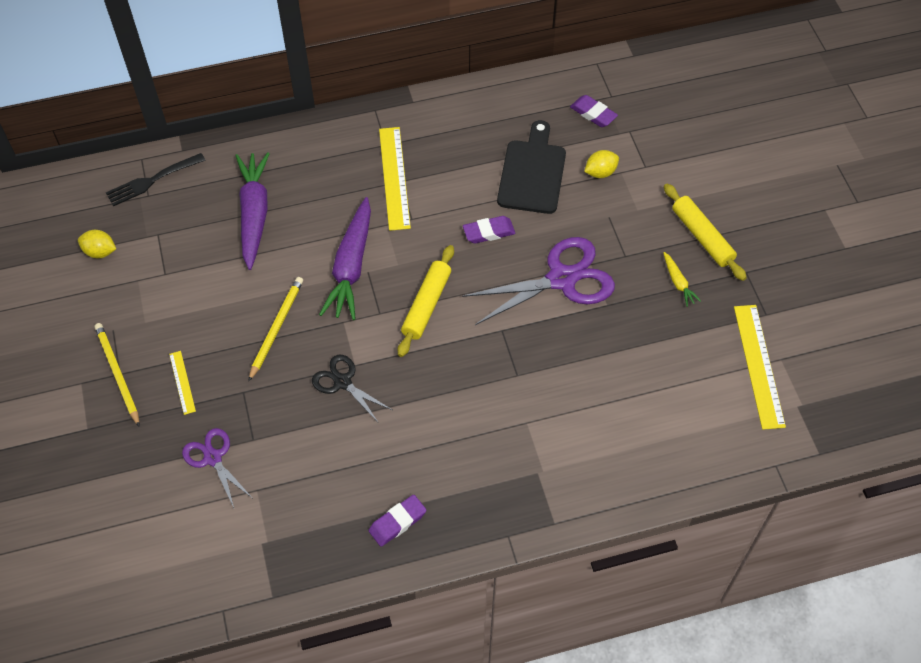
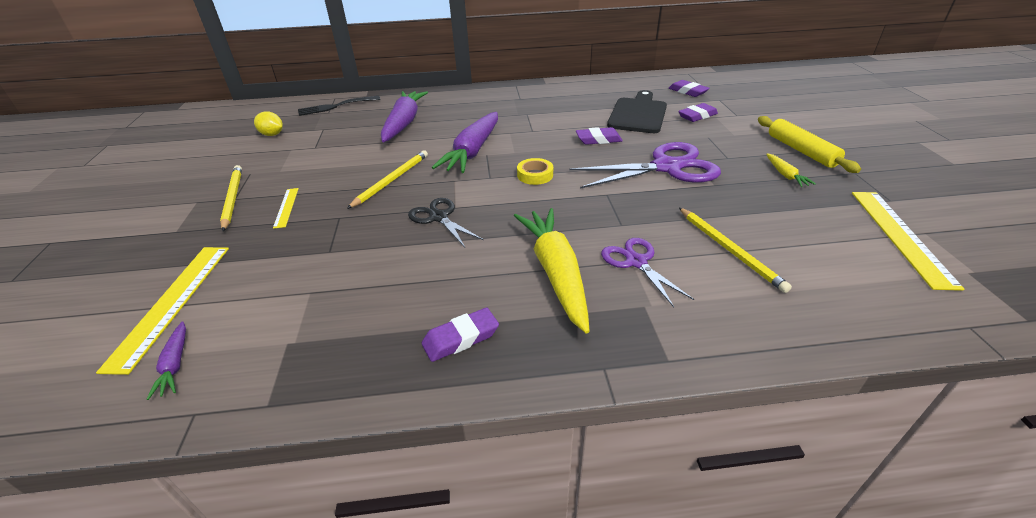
camera: 10 degrees right, 20 degrees down
purple scissors [182,428,252,508] -> purple scissors moved to [601,238,694,307]
yellow ruler [379,127,411,231] -> yellow ruler moved to [96,247,229,375]
yellow rolling pin [398,245,454,357] -> yellow tape [517,158,553,185]
yellow lemon [584,150,619,178] -> purple eraser [678,103,718,122]
none -> purple carrot [147,321,186,400]
none -> yellow carrot [514,208,590,334]
none -> yellow pencil [679,208,792,293]

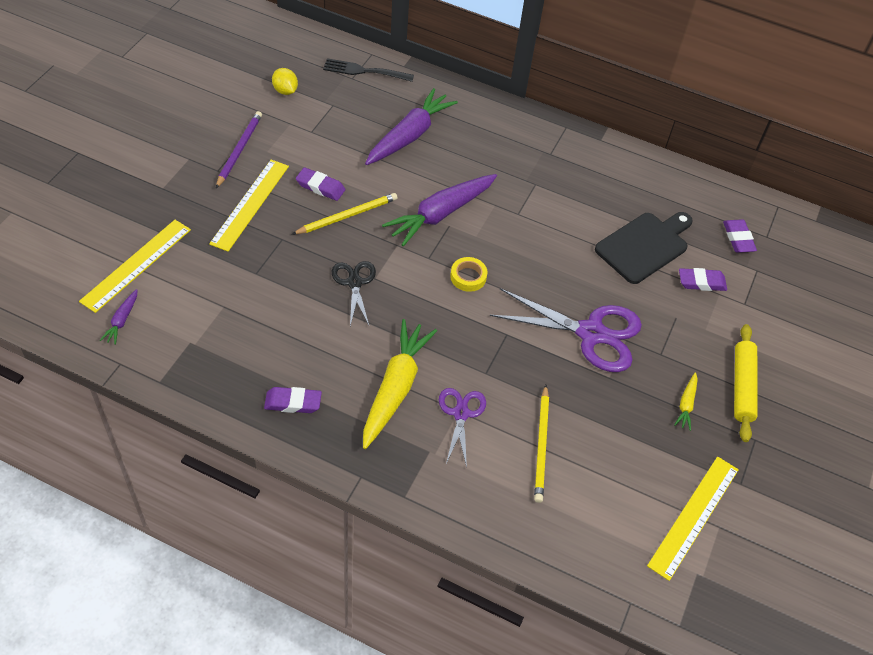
camera: 25 degrees right, 15 degrees up
yellow pencil [220,165,242,231] -> none
yellow ruler [273,188,299,229] -> yellow ruler [209,160,289,252], size x1.95
purple eraser [576,127,623,145] -> purple eraser moved to [296,167,345,201]
none -> purple pencil [216,111,262,188]

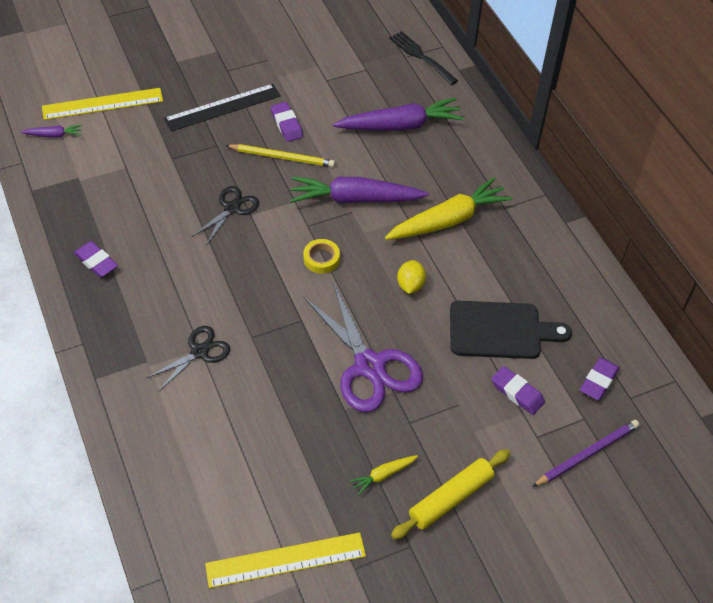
camera: 45 degrees right, 0 degrees up
purple carrot [100,289,138,345] -> purple carrot turned 150 degrees counterclockwise [21,125,82,138]
yellow ruler [209,160,289,252] -> black ruler [164,84,281,131]
purple pencil [216,111,262,188] -> purple pencil moved to [532,420,640,487]
yellow lemon [272,68,298,95] -> yellow lemon moved to [397,260,426,294]
yellow carrot [363,319,437,449] -> yellow carrot moved to [385,177,513,240]
purple scissors [439,388,486,467] -> black scissors [147,326,230,392]
yellow pencil [534,385,549,503] -> none

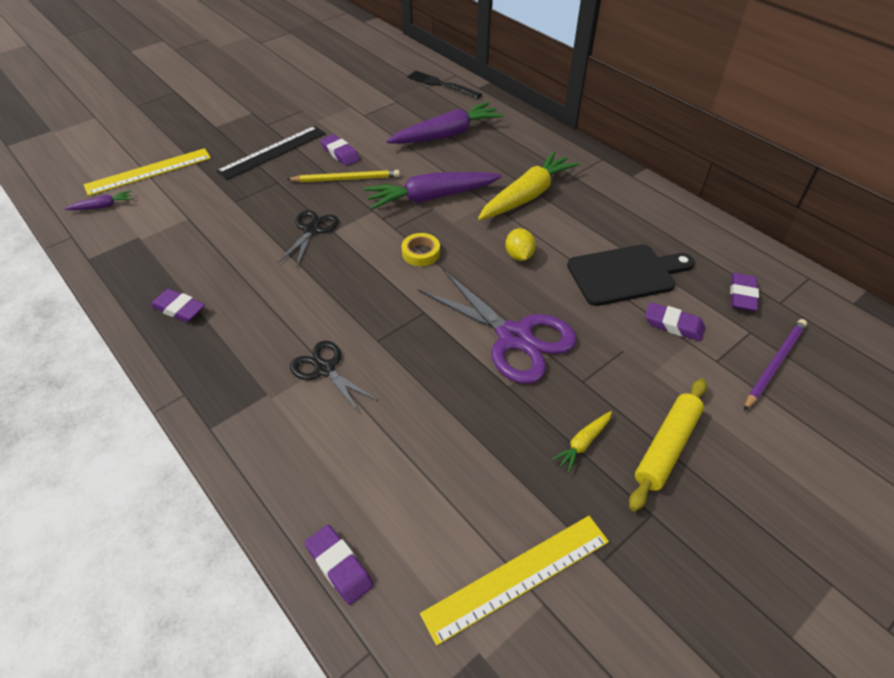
camera: 15 degrees left, 5 degrees down
black scissors [147,326,230,392] -> black scissors turned 75 degrees counterclockwise [290,341,378,414]
none -> purple eraser [305,525,373,605]

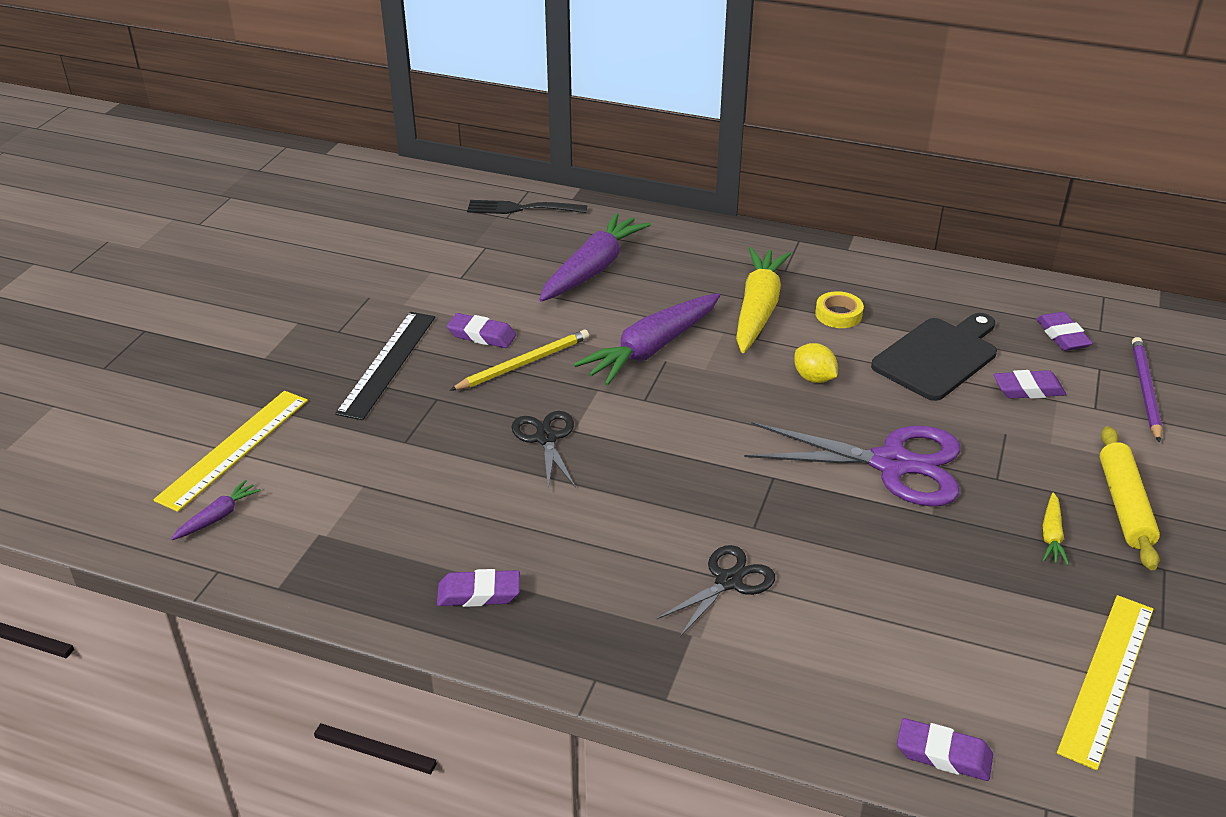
camera: 30 degrees left, 10 degrees down
black scissors [290,341,378,414] -> black scissors turned 120 degrees clockwise [656,545,775,637]
yellow tape [402,233,440,266] -> yellow tape moved to [815,291,864,328]

